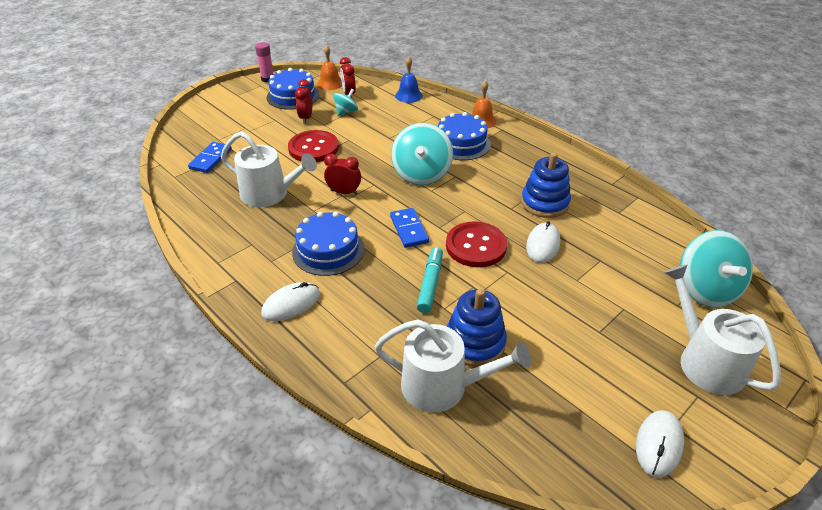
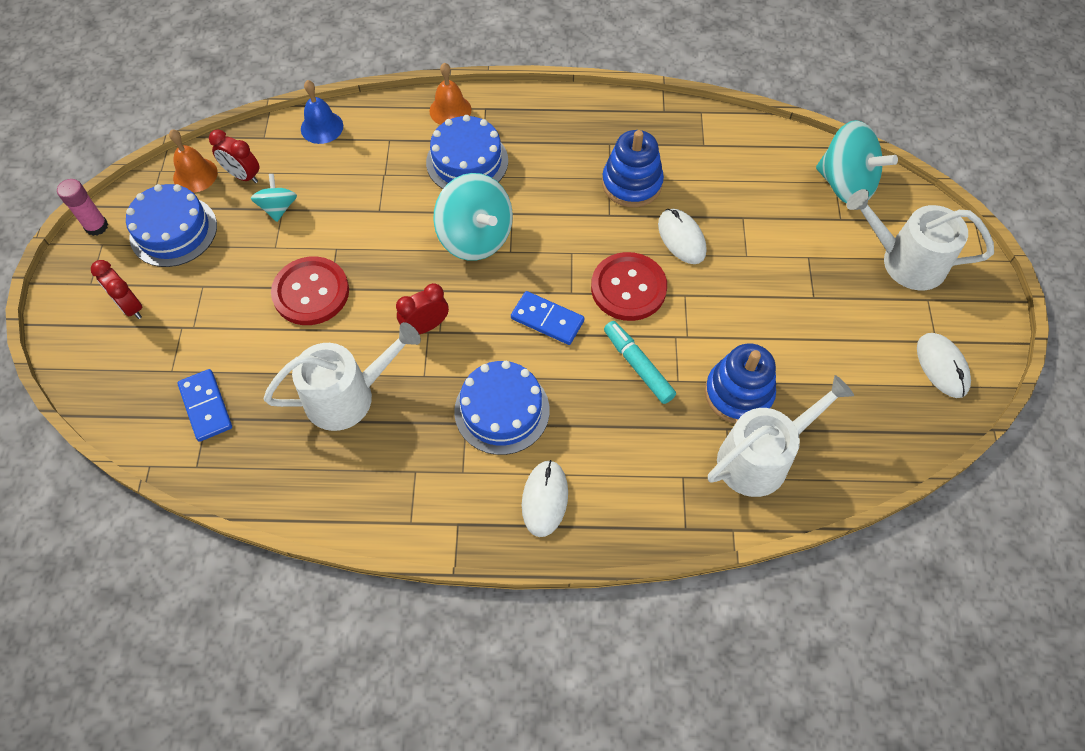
camera: 45 degrees left, 20 degrees up
red clock [295,79,312,123] -> red clock moved to [91,260,142,319]

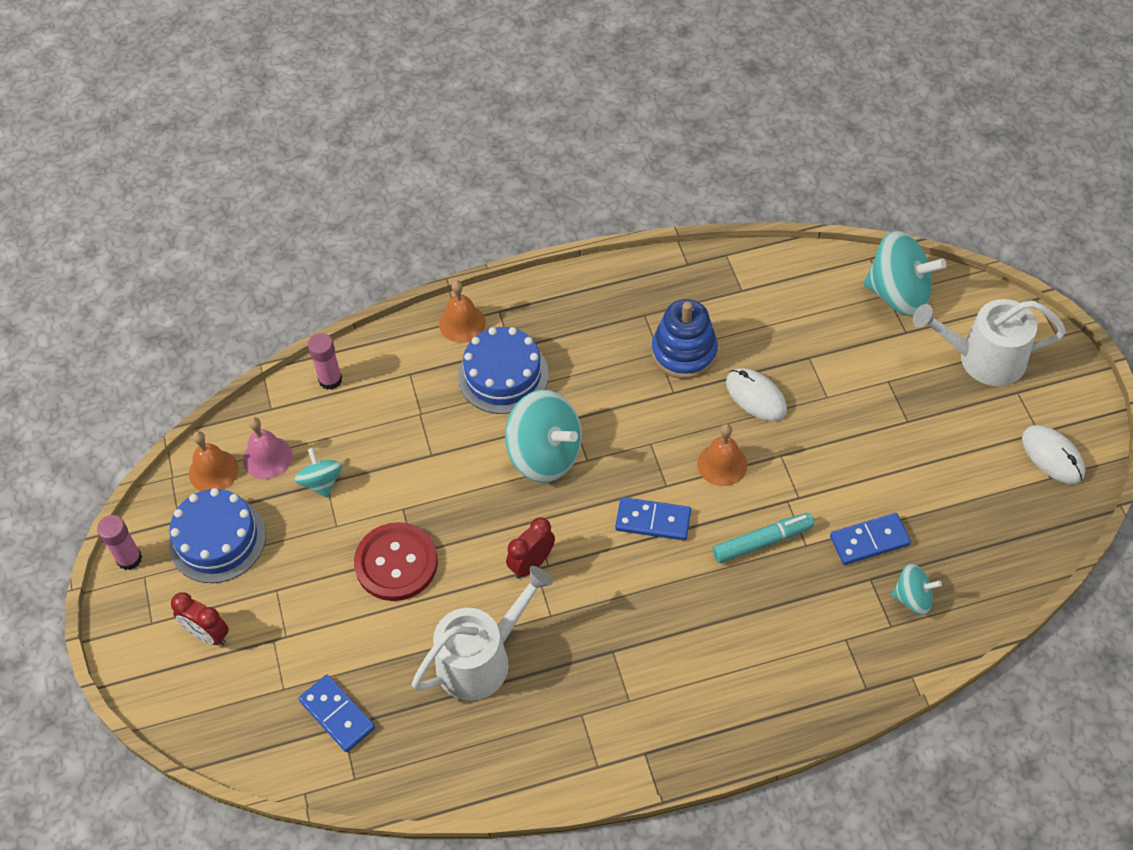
camera: 15 degrees left, 5 degrees down
red clock [209,129,260,183] -> pink bell [243,417,292,479]
blue bell [301,80,343,144] -> pink glue stick [308,333,342,390]
blue cake [454,361,550,455] -> none
white mouse [522,460,568,537] -> none
red button [591,252,667,321] -> orange bell [697,424,747,486]
turquoise marker [604,321,676,404] -> turquoise marker turned 120 degrees clockwise [713,513,814,563]
blue stacking toy [705,343,776,423] -> blue domino [830,513,911,565]
white watering can [708,375,854,497] -> turquoise spinning top [891,564,942,615]

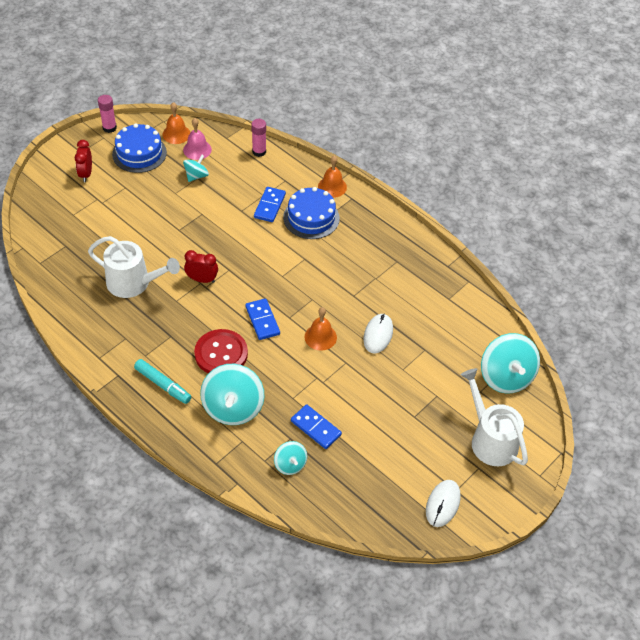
camera: 55 degrees right, 5 degrees down
blue domino [299,675,375,752] -> blue domino moved to [254,187,286,222]
red button [354,522,438,601] -> red button moved to [194,329,248,373]
turquoise spinning top [505,390,582,483] -> turquoise spinning top moved to [200,364,265,425]
blue stacking toy [652,299,718,379] -> none
turquoise marker [713,513,814,563] -> turquoise marker moved to [134,359,191,404]

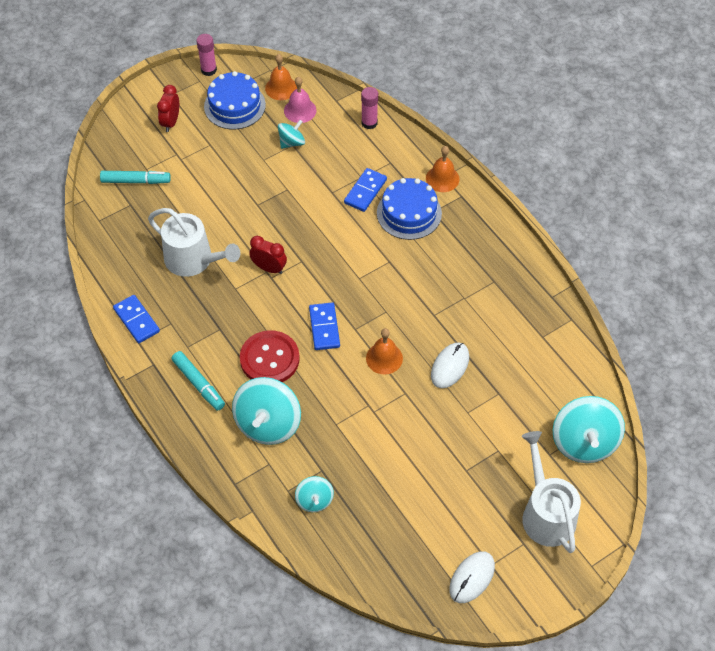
camera: 15 degrees right, 5 degrees up
blue domino [291,404,342,449] -> blue domino moved to [113,295,160,343]
none -> turquoise marker [100,171,171,184]

